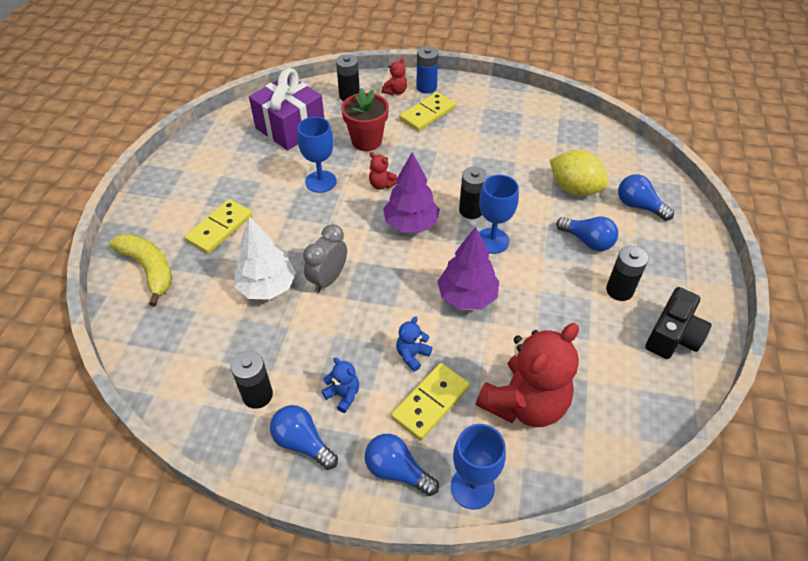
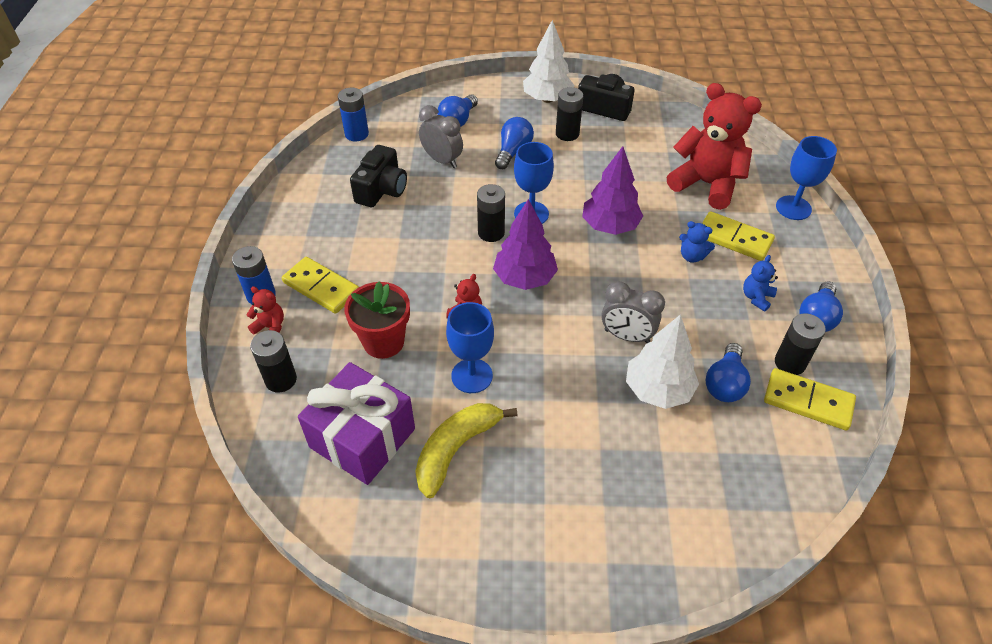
camera: 100 degrees left, 0 degrees up
yellow banana [109,234,172,306] -> yellow banana moved to [415,403,517,498]
yellow domino [184,199,252,254] -> yellow domino moved to [764,368,856,430]
blue light bulb [365,434,439,496] -> blue light bulb moved to [705,343,751,402]
yellow lemon [550,150,609,196] -> grey clock [419,105,463,168]
none -> blue battery [338,88,369,141]
none -> black camera [350,145,407,207]
none -> white tree [523,20,574,103]

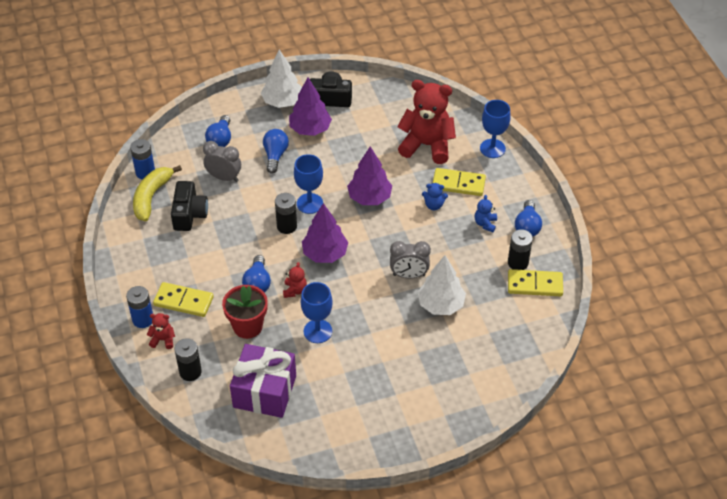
camera: 20 degrees left, 0 degrees up
yellow banana [415,403,517,498] -> yellow banana moved to [133,165,182,221]
black battery [556,87,583,141] -> purple tree [289,78,332,136]
blue light bulb [705,343,751,402] -> blue light bulb moved to [242,255,271,293]

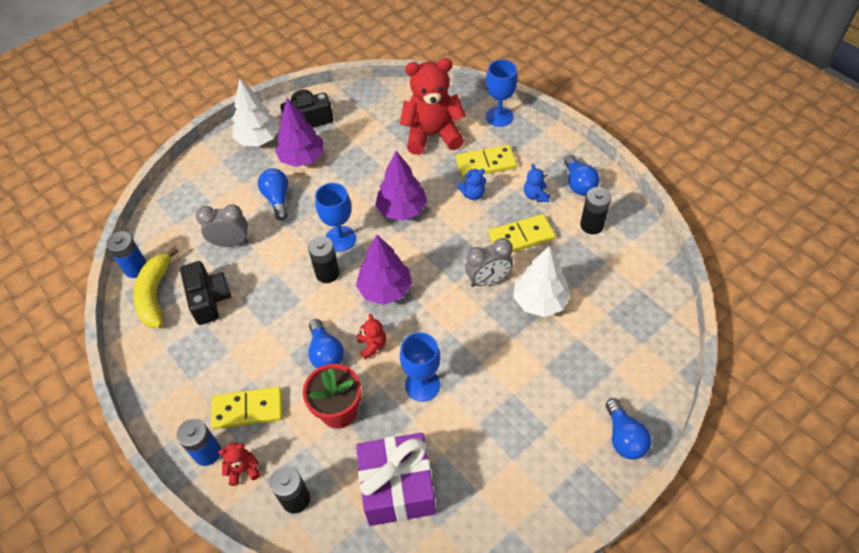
camera: 20 degrees left, 5 degrees up
blue light bulb [205,115,231,147] -> blue light bulb moved to [606,398,652,460]
yellow domino [508,269,563,296] -> yellow domino moved to [488,214,555,252]

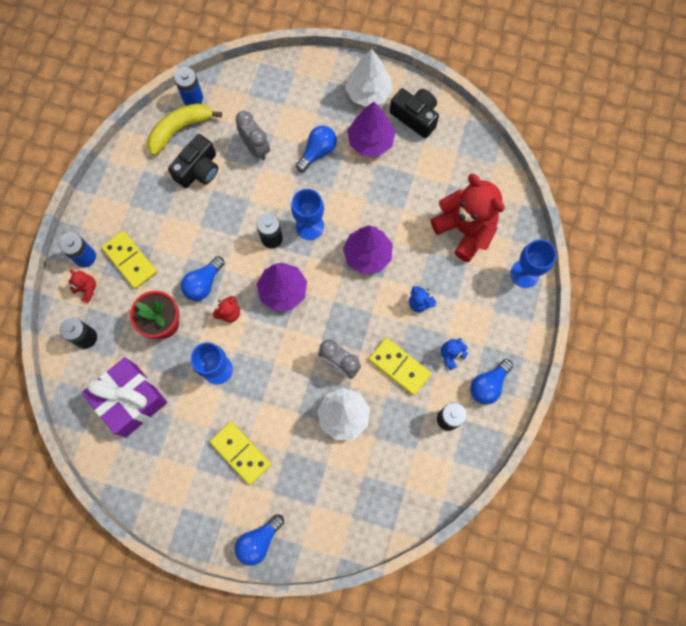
camera: 55 degrees right, 20 degrees up
yellow domino [456,145,517,178] -> yellow domino moved to [210,422,271,485]

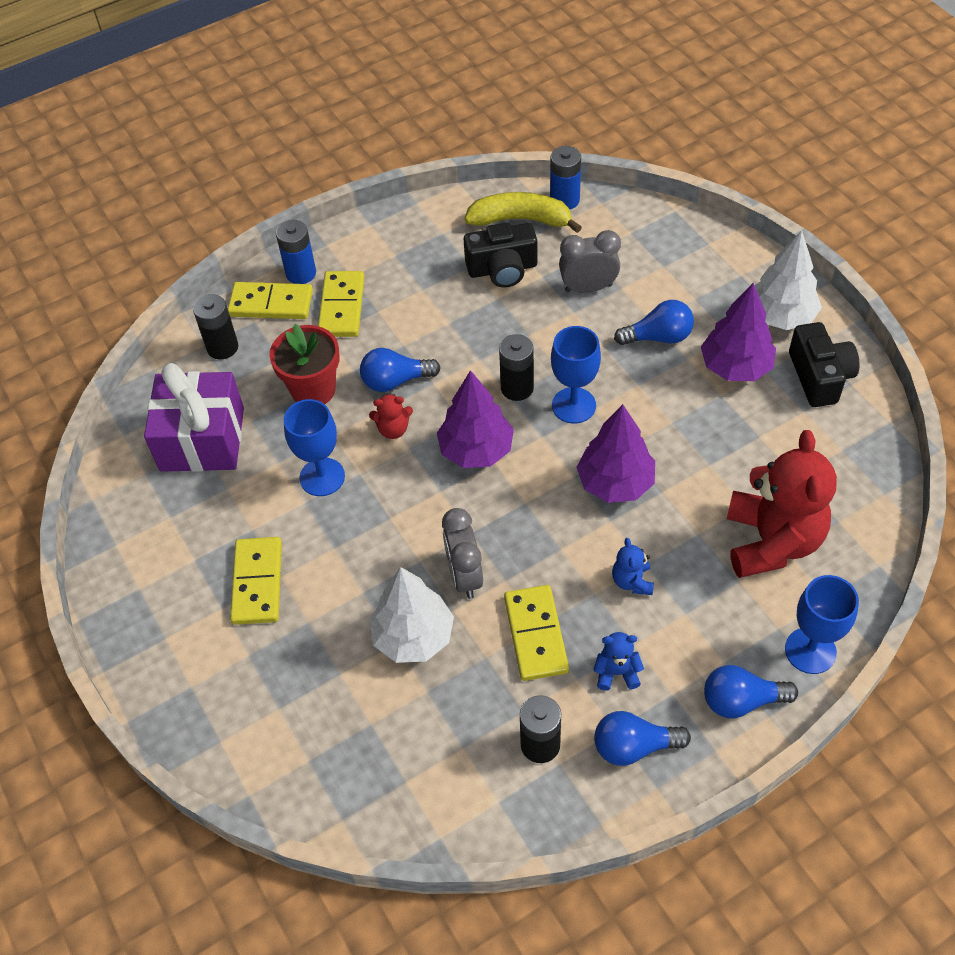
camera: 45 degrees right, 20 degrees down
red teddy bear [68,270,96,303] -> yellow domino [228,282,313,319]
blue light bulb [235,514,284,566] -> blue light bulb moved to [704,665,798,718]
grey clock [236,111,270,160] -> grey clock turned 105 degrees counterclockwise [559,230,621,293]

